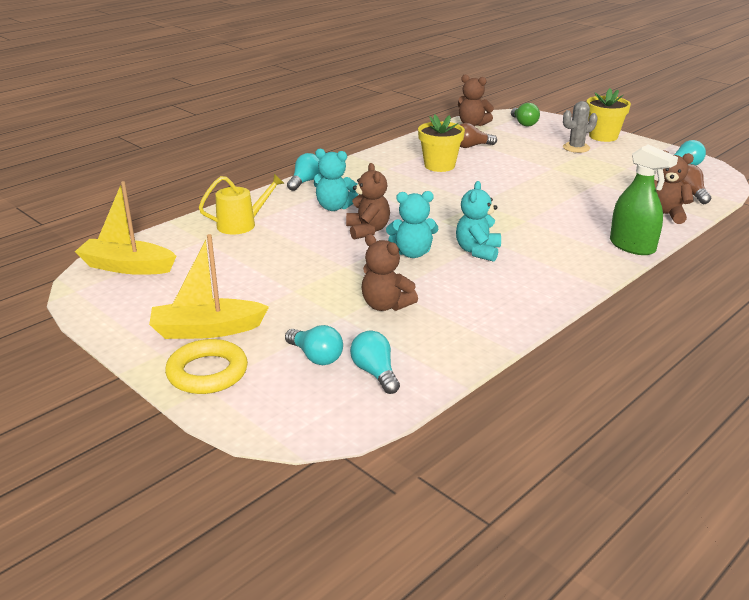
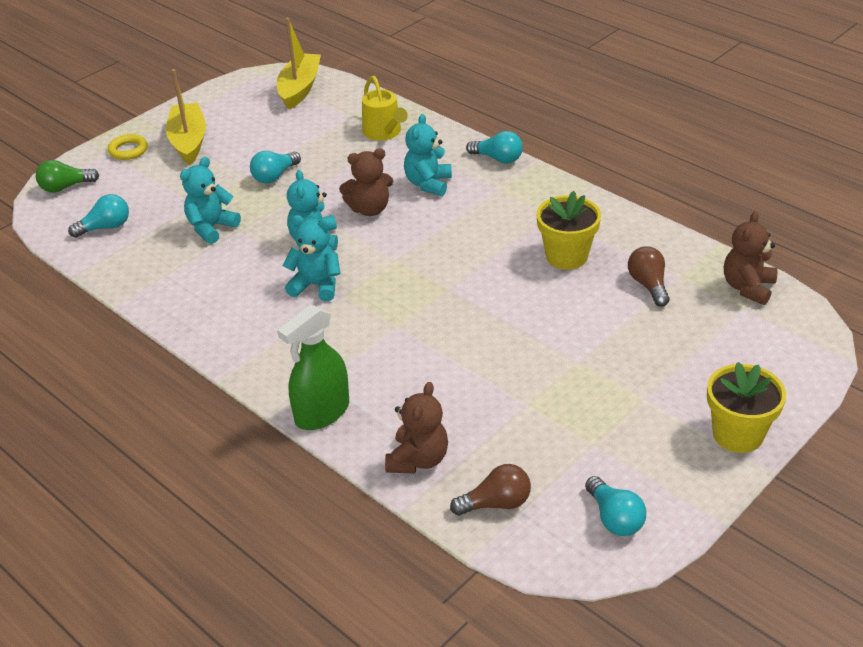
camera: 90 degrees right, 10 degrees up
yellow ring [165,339,248,394] -> yellow ring [108,134,148,160], size x0.64
turquoise light bulb [285,325,343,365] -> turquoise light bulb moved to [250,151,301,183]
brown teddy bear [361,234,418,311] -> turquoise teddy bear [180,157,241,244]
green light bulb [511,103,540,126] -> green light bulb moved to [36,160,99,193]
grey cactus [563,101,598,153] -> none

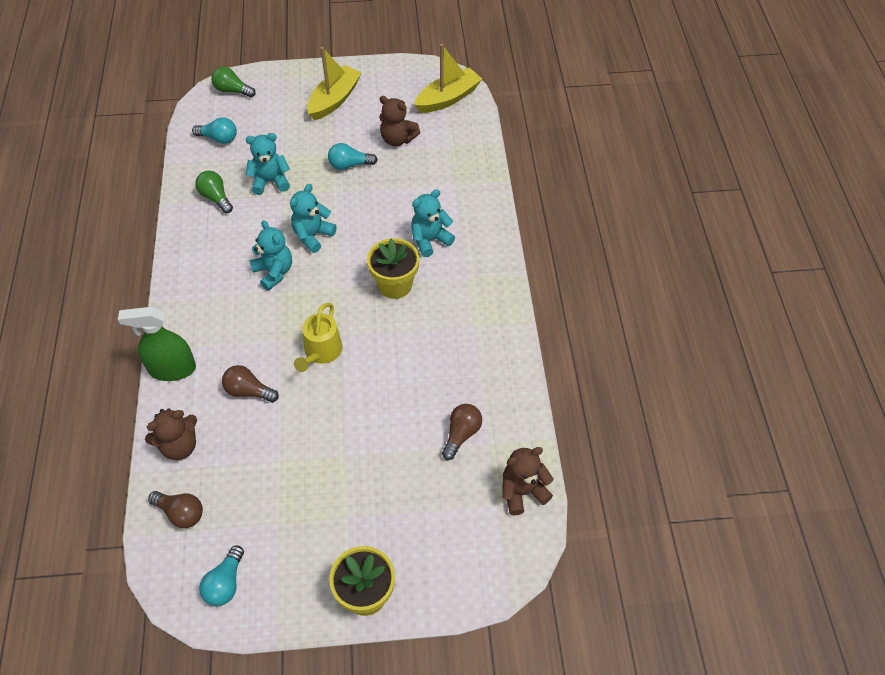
camera: 40 degrees right, 15 degrees up
yellow ring [108,134,148,160] -> none
brown teddy bear [339,148,393,216] -> brown teddy bear moved to [379,96,420,146]
yellow watering can [362,76,408,140] -> yellow watering can moved to [294,303,342,372]
turquoise light bulb [466,131,523,164] -> none
yellow flower pot [536,191,601,270] -> yellow flower pot moved to [367,238,420,299]
none -> green light bulb [195,171,233,213]
none -> brown light bulb [222,365,279,402]

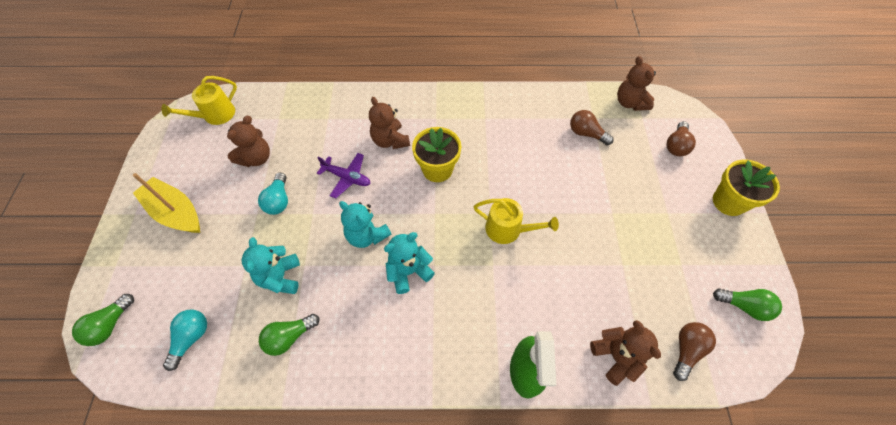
camera: 85 degrees left, 5 degrees up
turquoise light bulb [199,545,244,606] -> green light bulb [713,288,782,321]
brown light bulb [222,365,279,402] -> brown light bulb moved to [667,121,696,156]
turquoise teddy bear [411,189,455,257] -> brown teddy bear [369,97,410,149]
yellow boat [414,44,482,113] -> yellow watering can [162,76,237,125]
none -> purple plane [317,153,371,199]

